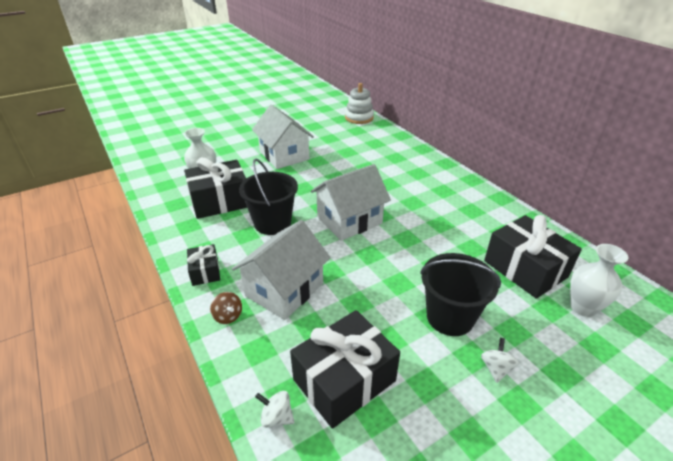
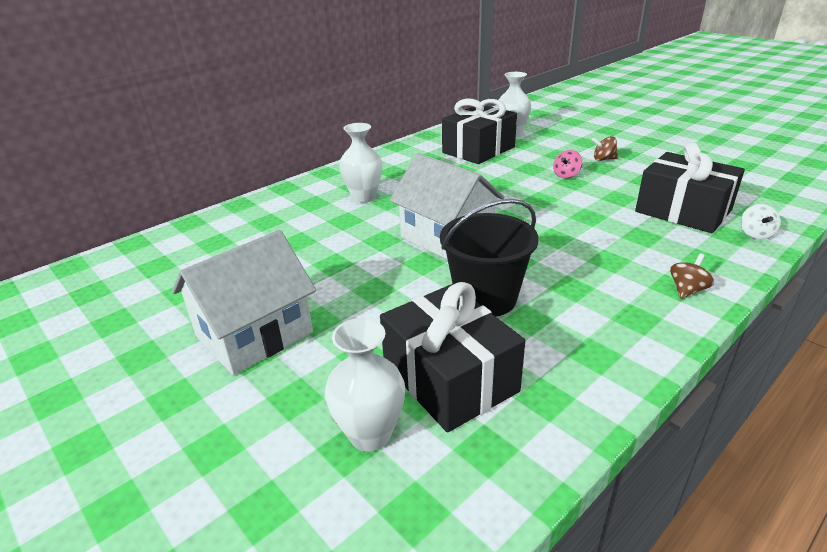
camera: 100 degrees left, 5 degrees down
black gift [187,244,220,286] -> none
white house [232,220,331,320] -> none
white stacking toy [345,83,374,124] -> none
black bucket [420,253,501,336] -> pink spinning top [553,150,582,179]
white spinning top [481,338,519,383] -> brown spinning top [592,136,618,161]
none -> white vase [339,123,382,203]

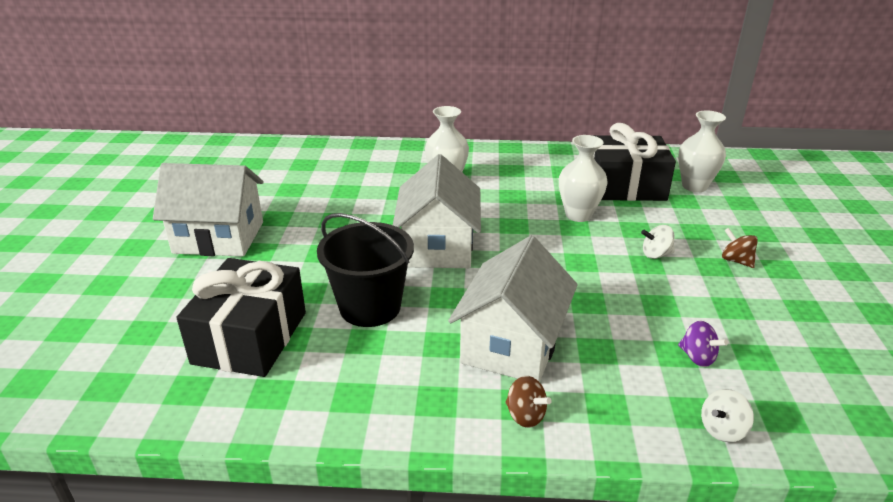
camera: 45 degrees right, 0 degrees up
white vase [325,318,405,452] -> white vase moved to [559,135,608,222]
pink spinning top [553,150,582,179] -> white spinning top [641,225,675,259]
black gift [635,142,745,233] -> purple spinning top [678,321,728,367]
brown spinning top [670,253,714,299] -> brown spinning top turned 45 degrees clockwise [505,376,552,428]
none -> white house [448,236,578,382]

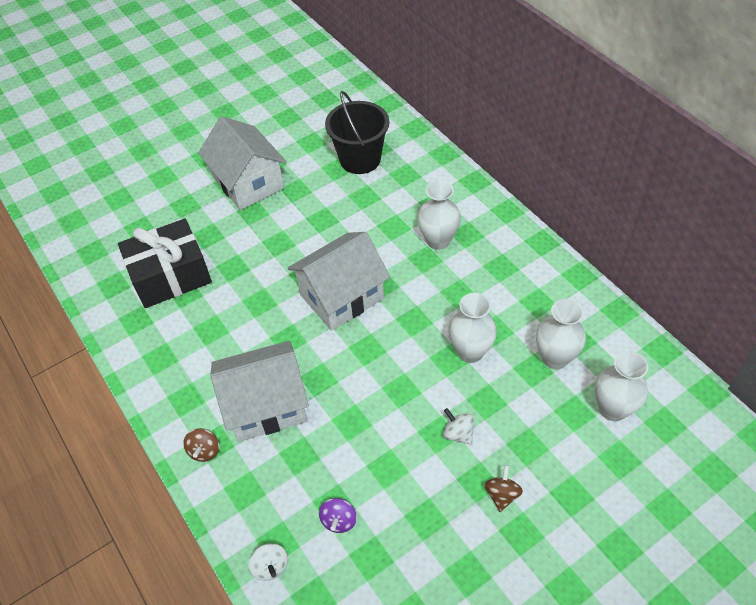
camera: 55 degrees right, 20 degrees up
black bucket [317,213,414,327] -> black bucket moved to [325,91,389,174]
black gift [592,123,676,201] -> white vase [536,299,586,369]
white spinning top [701,389,754,442] -> white spinning top turned 135 degrees counterclockwise [248,543,288,581]

